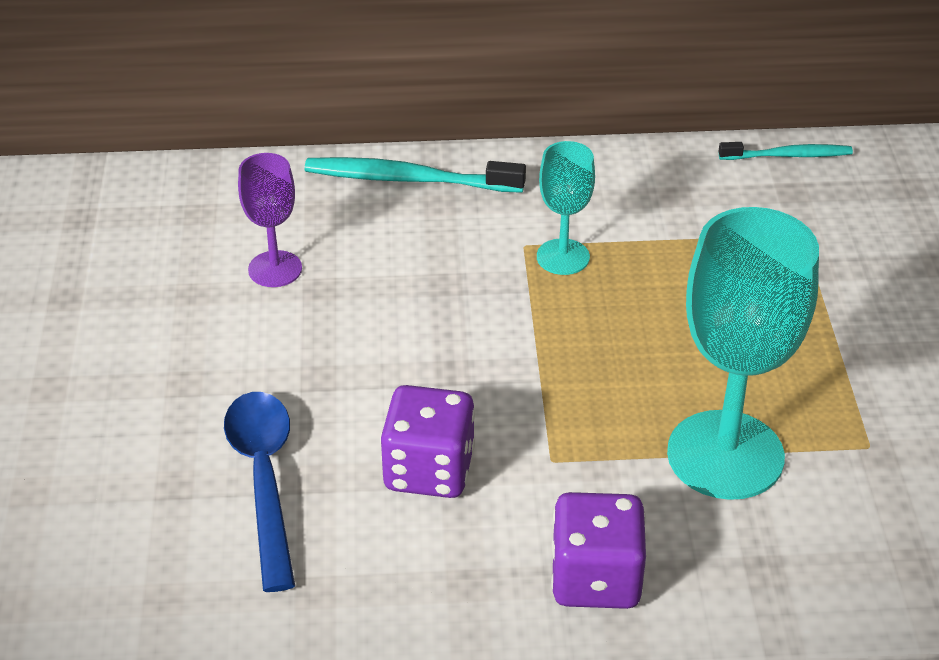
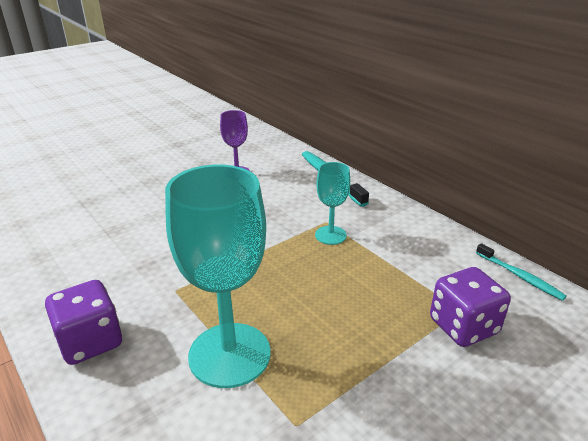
camera: 55 degrees right, 10 degrees down
blue spoon [224,392,295,592] -> none
purple dice [380,385,475,498] -> purple dice moved to [430,267,511,347]

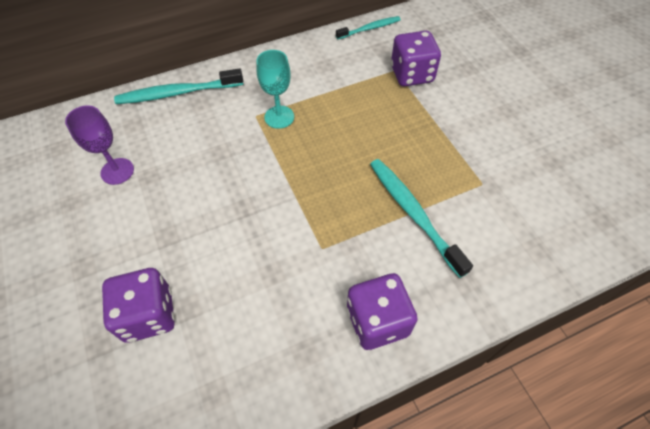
camera: 75 degrees left, 25 degrees up
turquoise goblet [165,165,271,388] -> turquoise toothbrush [370,159,473,278]
none -> purple dice [102,268,175,343]

